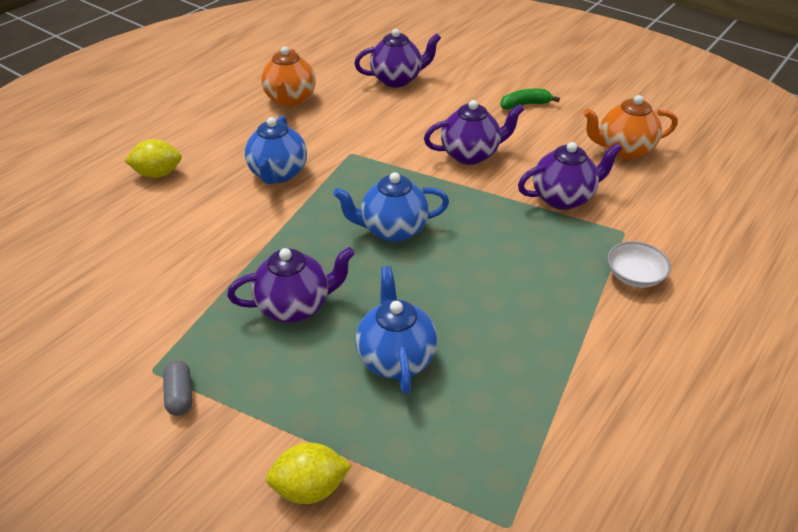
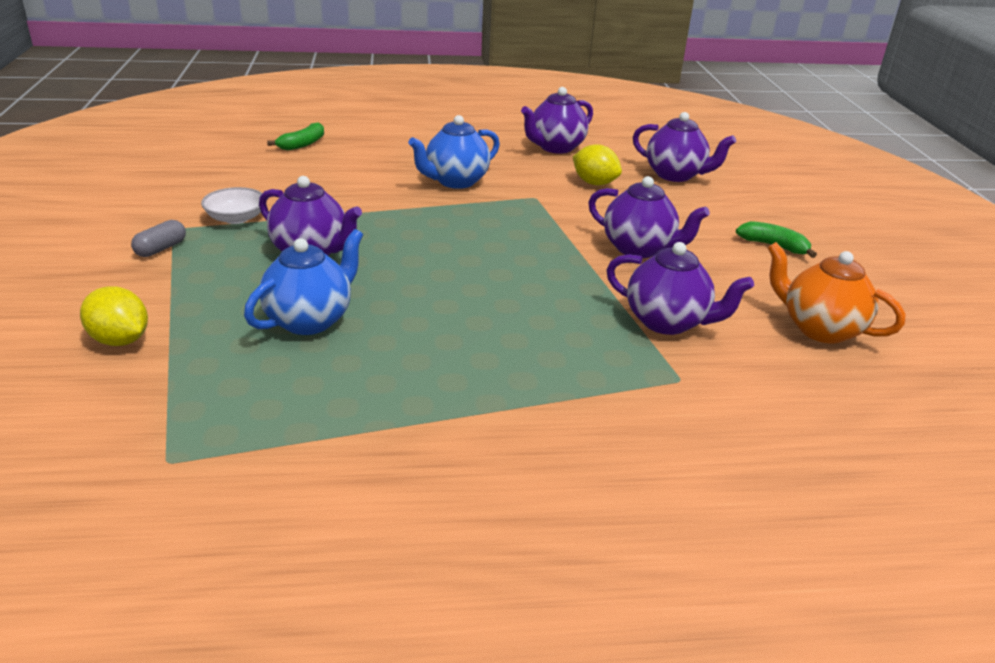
camera: 45 degrees right, 10 degrees down
yellow lemon [125,139,182,178] -> yellow lemon moved to [573,144,622,185]
orange teapot [261,46,315,107] -> purple teapot [521,87,593,154]
blue teapot [333,172,449,242] -> none
white bowl [607,241,671,288] -> white bowl moved to [201,187,263,224]
none -> green banana [267,122,324,150]

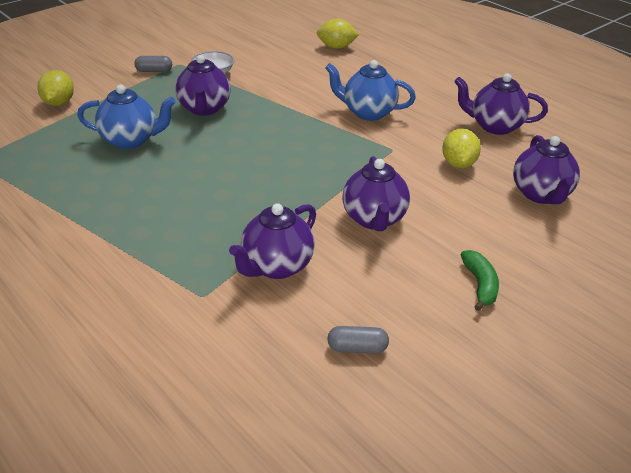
camera: 55 degrees right, 5 degrees up
green banana [267,122,324,150] -> yellow lemon [317,19,359,49]
purple teapot [607,242,754,335] -> purple teapot turned 45 degrees clockwise [229,203,316,279]
orange teapot [767,242,905,343] -> grey capsule [327,326,389,354]

